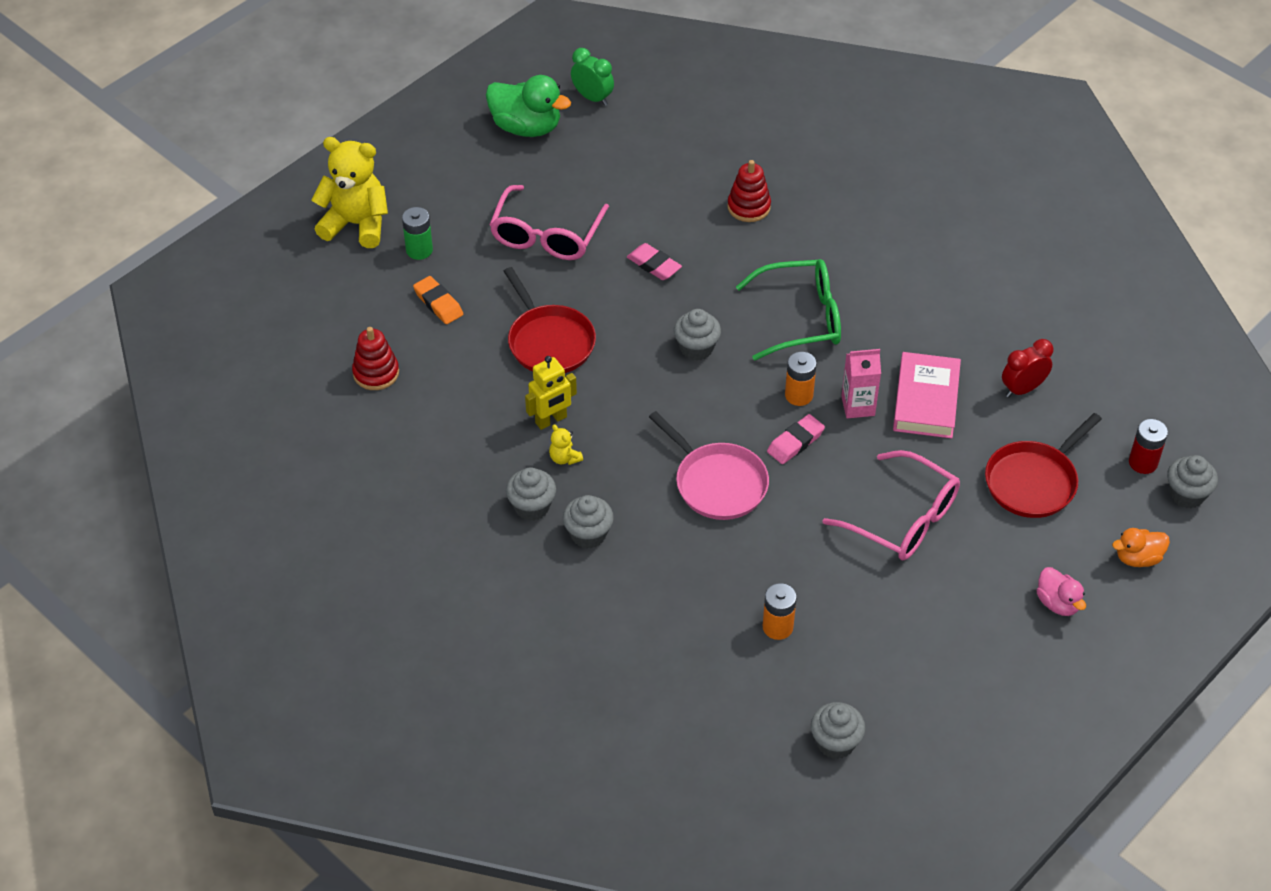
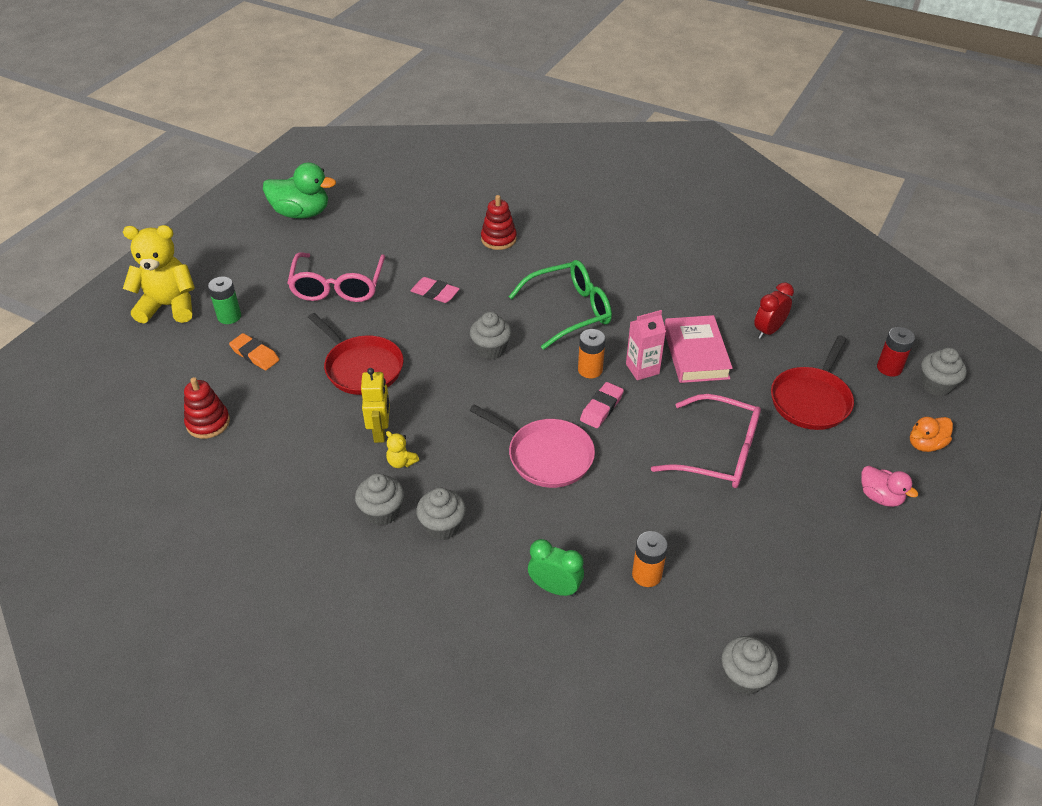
camera: 15 degrees left, 5 degrees down
yellow robot [525,356,577,430] -> yellow robot turned 45 degrees counterclockwise [361,368,390,443]
green clock [571,48,614,106] -> green clock moved to [528,539,584,597]

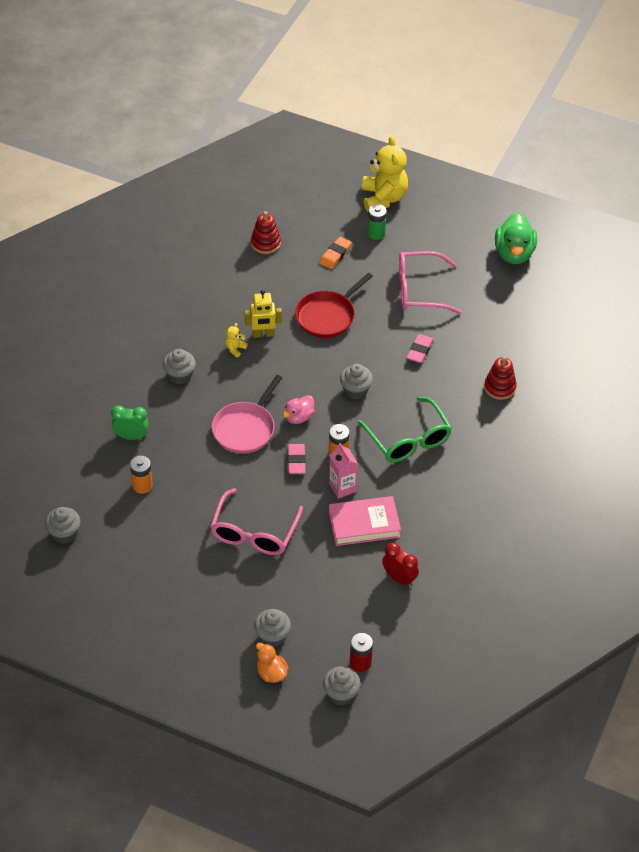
camera: 85 degrees right, 5 degrees up
grey cupcake [355,474,404,526] -> grey cupcake moved to [254,609,291,647]
green clock [528,539,584,597] -> green clock turned 105 degrees counterclockwise [111,406,149,440]
pink eraser [580,382,624,428] -> pink eraser turned 60 degrees clockwise [287,444,306,474]
red pan [771,335,854,430] -> none
pink duck [861,466,918,507] -> pink duck moved to [283,395,315,424]

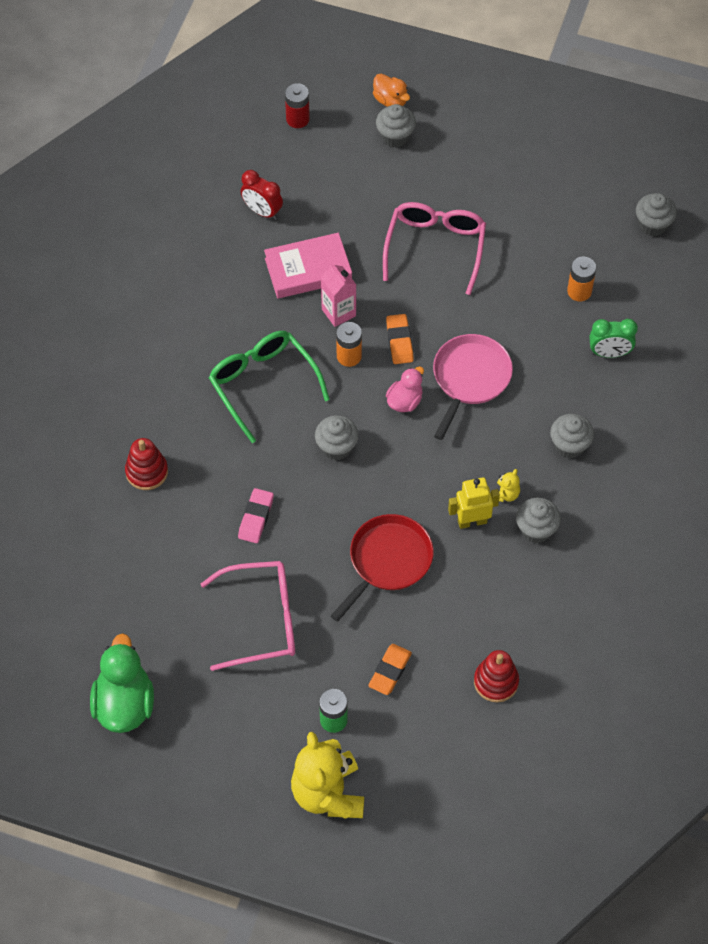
camera: 175 degrees right, 10 degrees up
pink eraser [287,444,306,474] -> orange eraser [386,314,414,364]
grey cupcake [323,666,361,705] -> grey cupcake moved to [516,498,561,543]

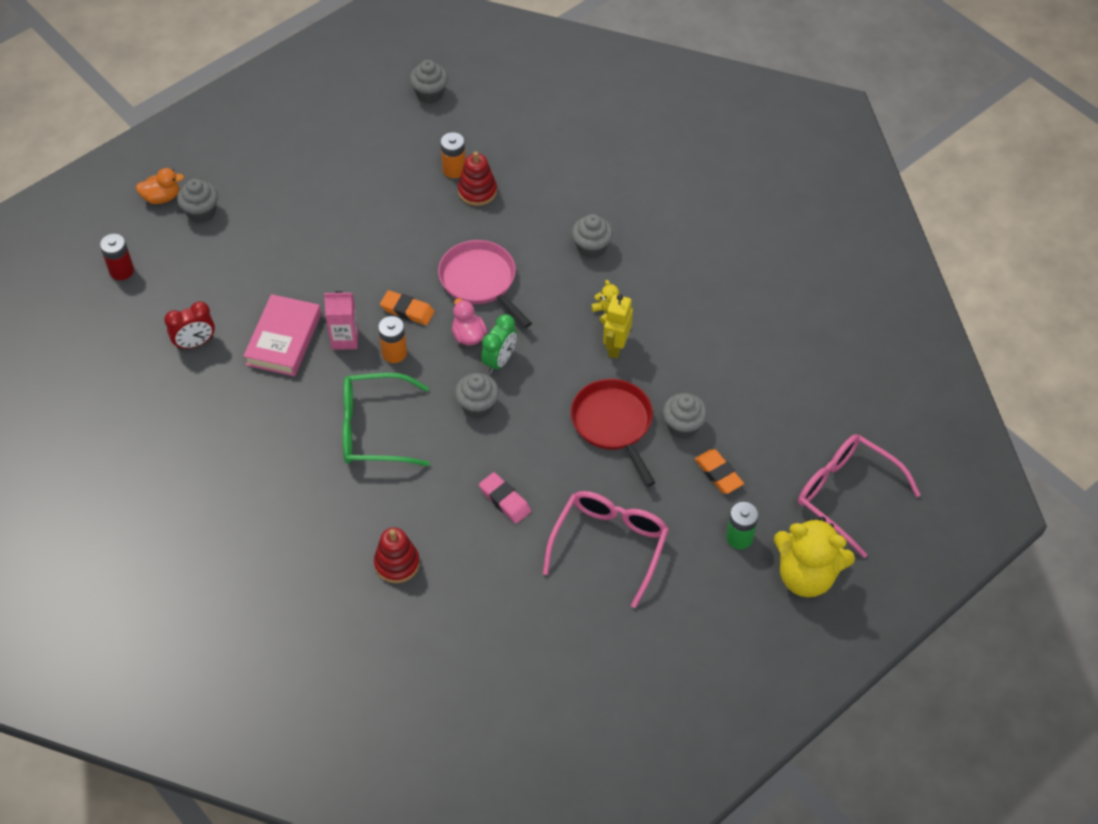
camera: 60 degrees left, 5 degrees down
green duck [90,633,154,733] -> none
pink glasses [383,202,486,295] -> pink glasses moved to [798,434,921,558]
red stacking toy [474,650,519,702] -> red stacking toy moved to [458,151,497,206]
grey cupcake [516,498,561,543] -> grey cupcake moved to [663,393,707,439]
green clock [589,319,638,358] -> green clock moved to [481,314,517,374]

